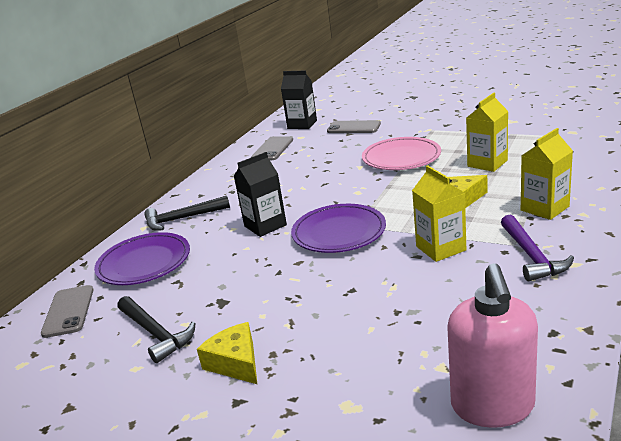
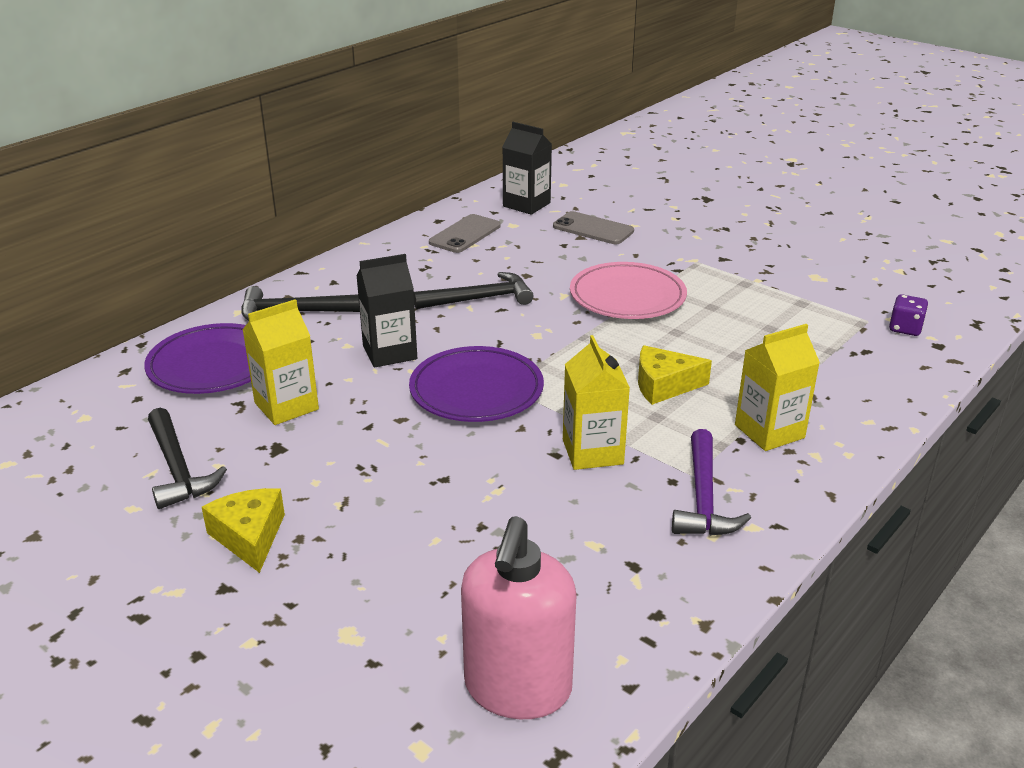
camera: 10 degrees right, 5 degrees up
grey phone [41,285,94,338] -> none
yellow carton [466,93,508,172] -> yellow carton moved to [242,299,319,425]
none -> black hammer [414,272,534,309]
none -> purple dice [889,294,928,336]

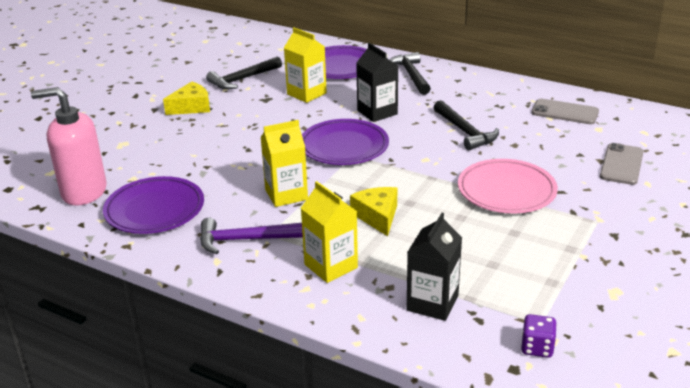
camera: 80 degrees right, 0 degrees up
black carton [502,122,552,215] -> black carton moved to [406,213,462,321]
none -> purple plate [103,176,204,234]

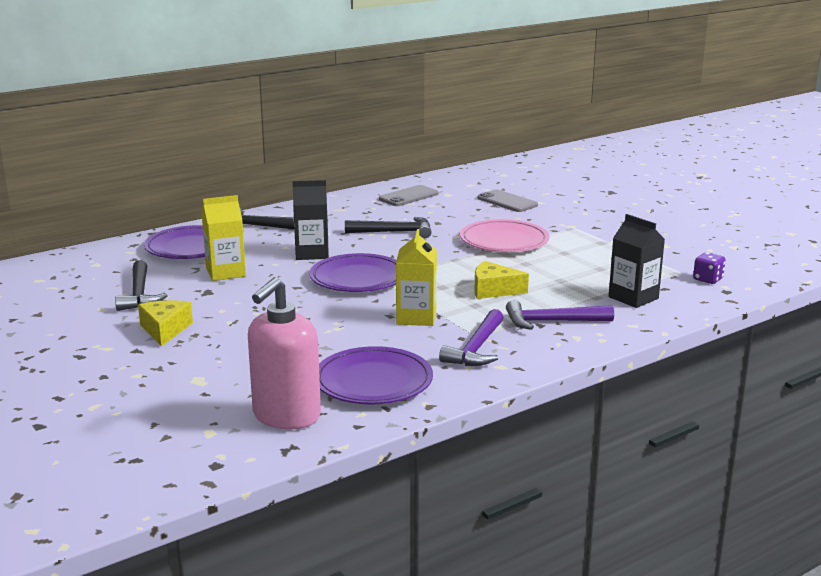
camera: 65 degrees left, 10 degrees down
yellow carton [301,181,358,283] -> purple hammer [506,300,614,330]

